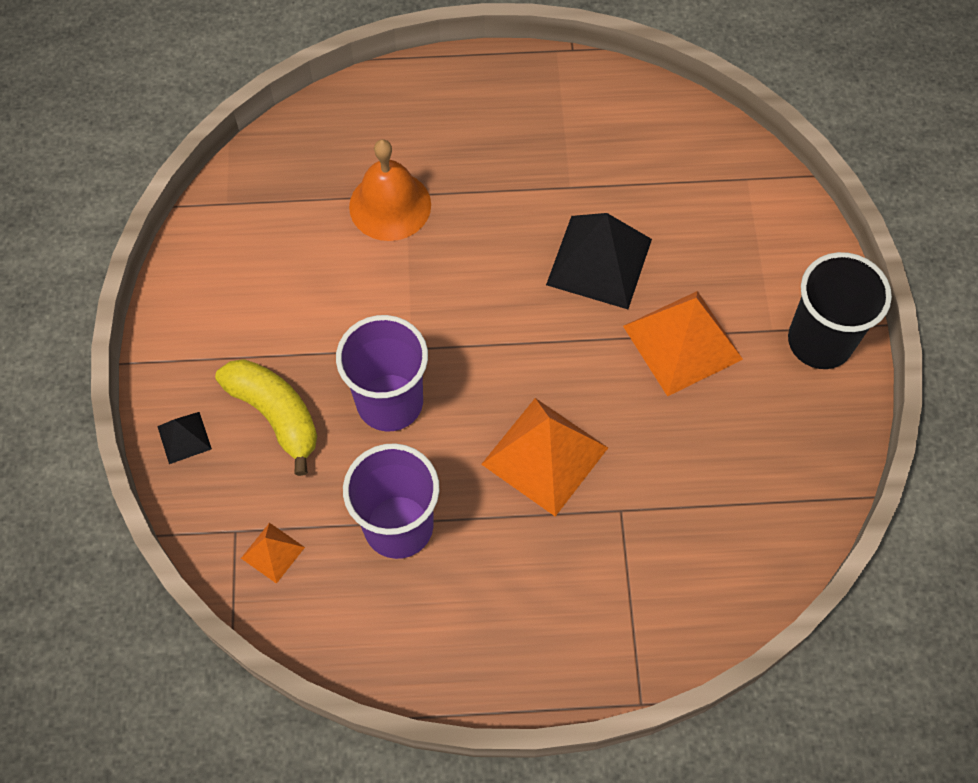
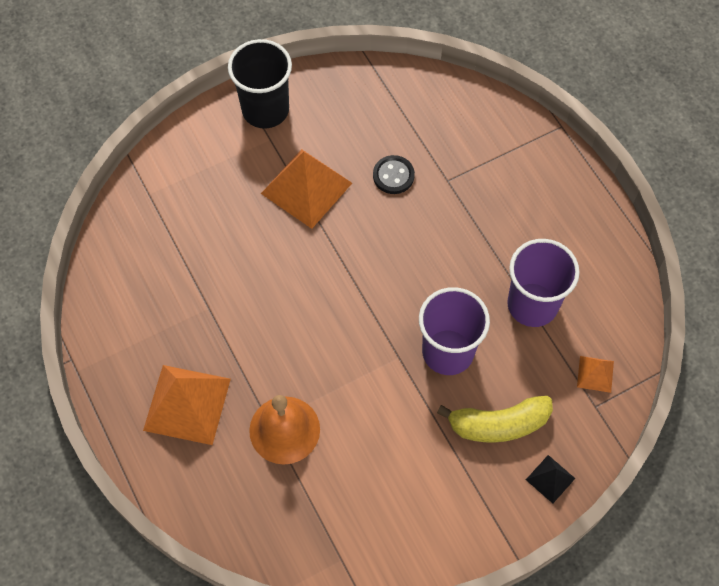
camera: 115 degrees left, 0 degrees up
yellow banana [215,359,317,476] -> yellow banana turned 120 degrees counterclockwise [437,396,553,443]
orange pyramid [481,398,608,517] -> orange pyramid moved to [143,365,231,445]
black pyramid [546,213,652,309] -> none
none -> black button [373,155,415,194]

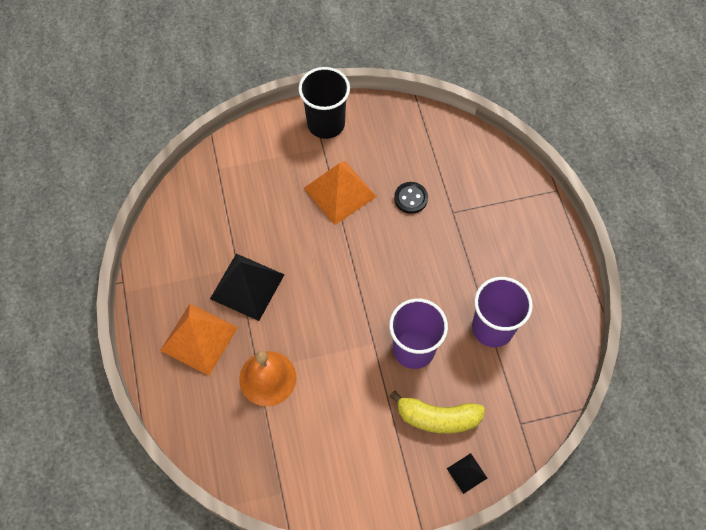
camera: 15 degrees right, 0 degrees up
orange pyramid [577,356,614,393] -> none
none -> black pyramid [210,254,285,321]

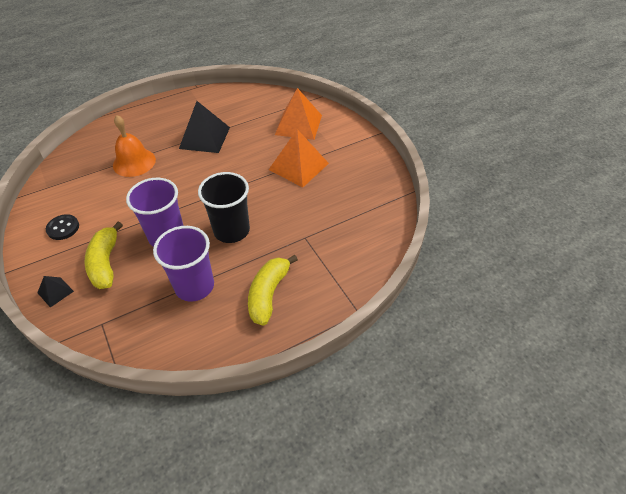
camera: 75 degrees right, 15 degrees down
orange pyramid [160,304,238,376] -> orange pyramid moved to [275,88,322,140]
black cup [298,67,350,139] -> black cup moved to [198,172,250,243]
black button [394,182,428,214] -> black button moved to [46,214,79,240]
none -> yellow banana [248,255,298,325]

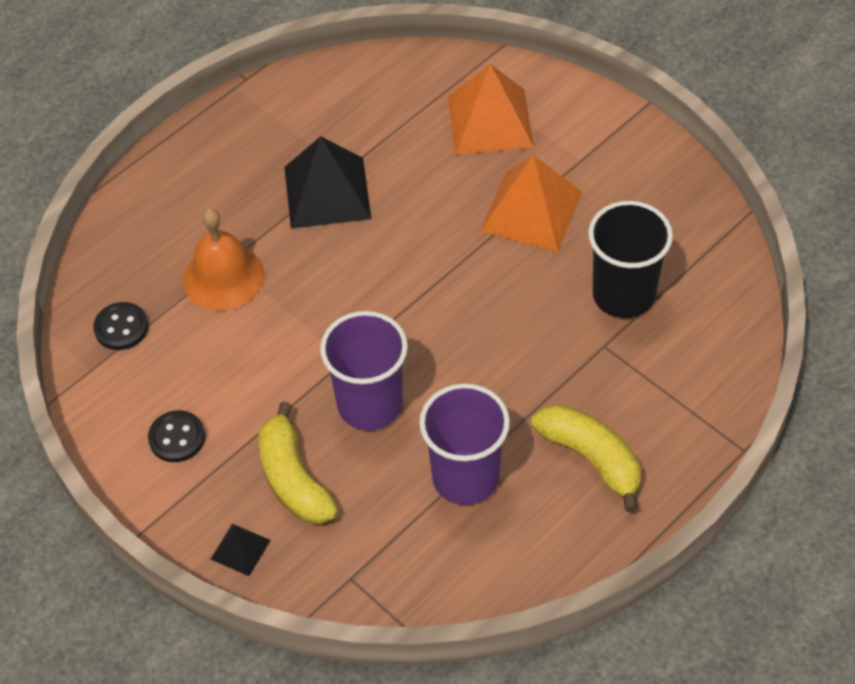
camera: 15 degrees left, 5 degrees up
black cup [198,172,250,243] -> black cup moved to [588,201,673,318]
yellow banana [248,255,298,325] -> yellow banana turned 135 degrees clockwise [532,404,641,512]
none -> black button [93,302,148,350]

